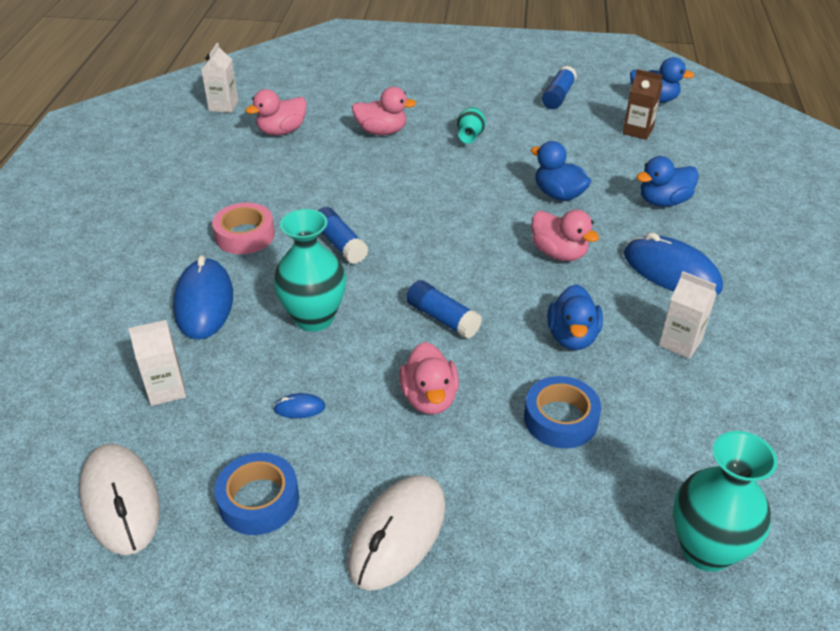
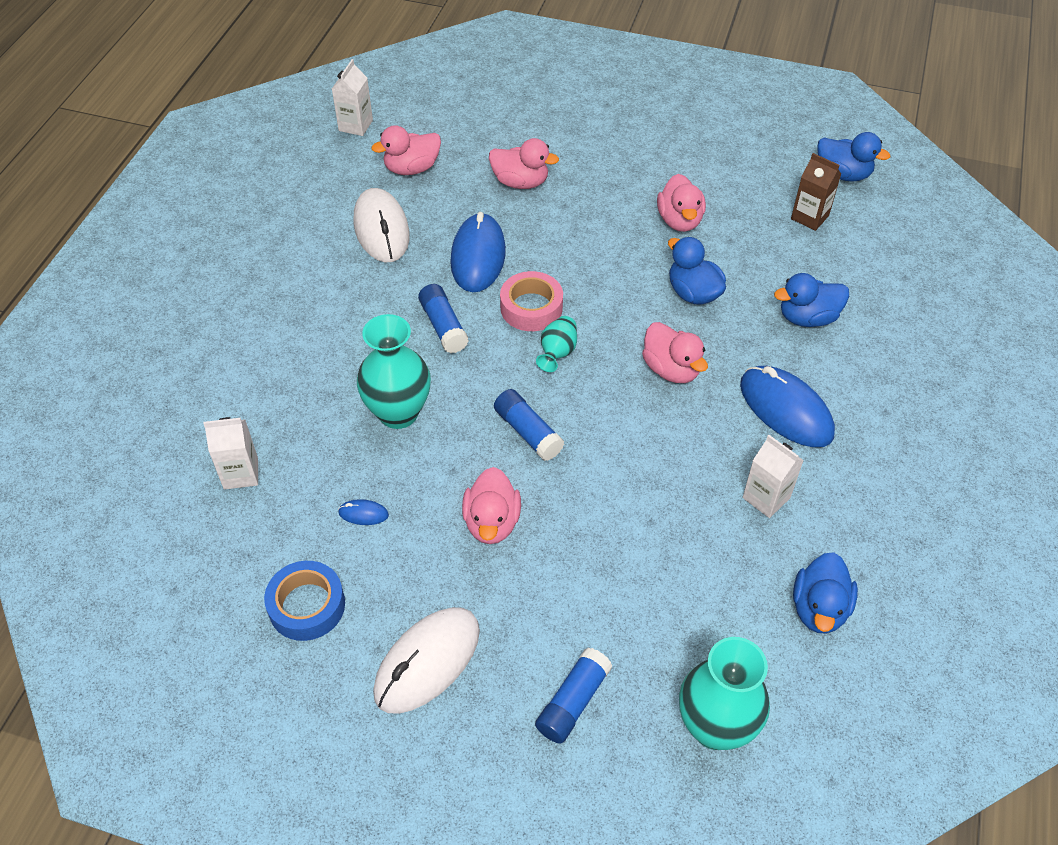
camera: 10 degrees right, 10 degrees up
white mouse [79,443,160,555] -> white mouse moved to [354,188,410,262]
blue mouse [173,255,233,339] -> blue mouse moved to [450,212,506,292]
pink tape [212,203,275,254] -> pink tape moved to [500,271,563,331]
turquoise vase [457,107,486,144] -> turquoise vase moved to [536,316,577,372]
blue tape [524,376,601,449] -> none
blue glue stick [542,66,577,109] -> blue glue stick moved to [535,648,613,744]
blue duck [547,284,603,350] -> blue duck moved to [793,552,858,634]
none -> pink duck [657,174,706,232]

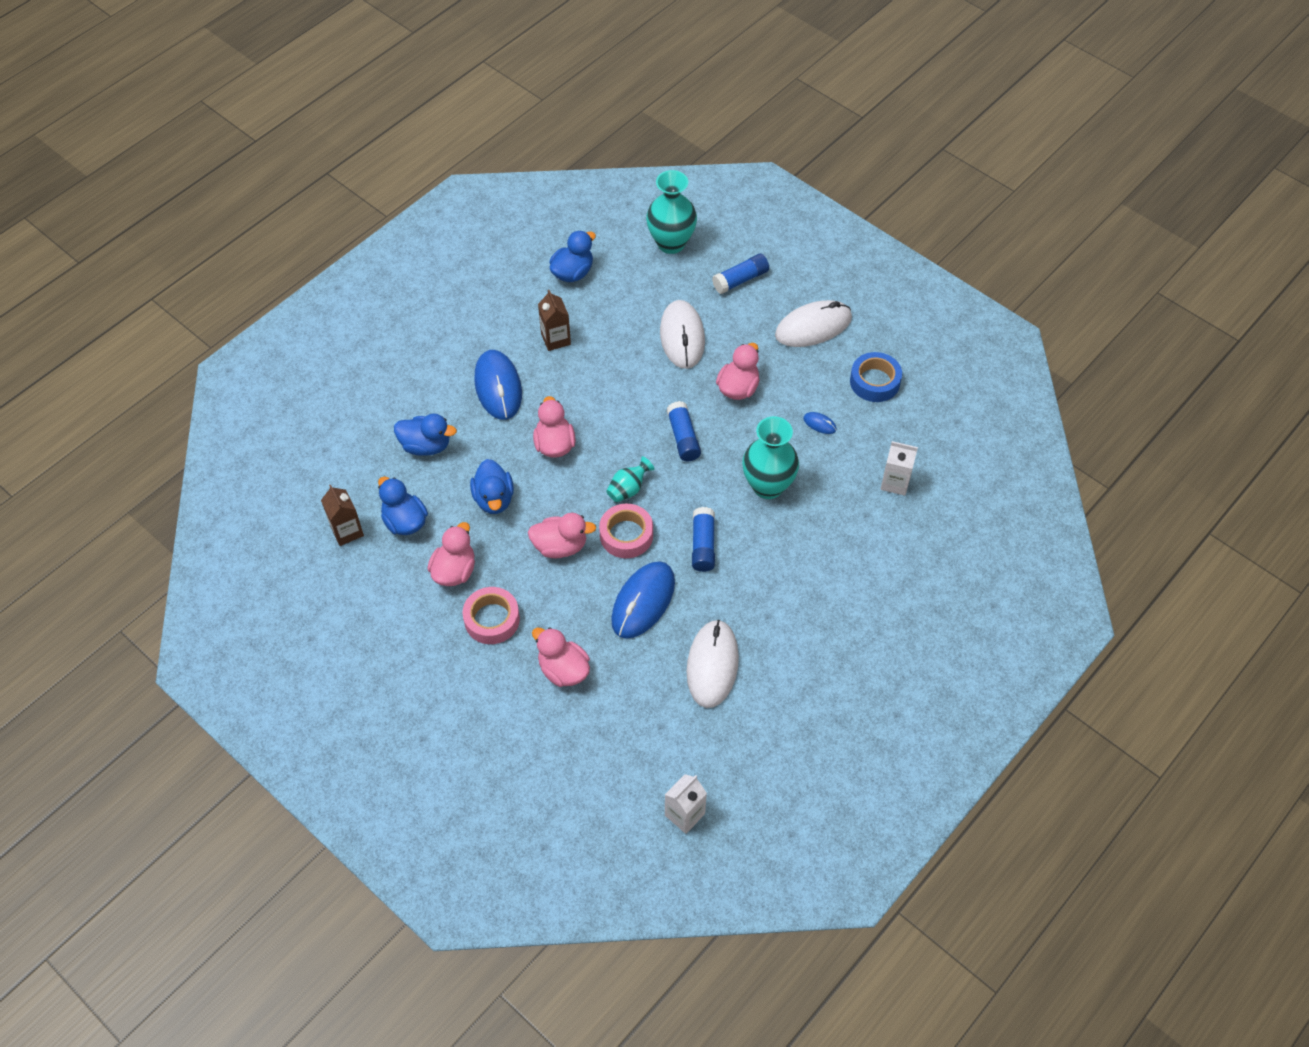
camera: 155 degrees left, 5 degrees up
pink duck [371,125,441,175] -> pink duck moved to [528,513,596,558]
white carton [743,435,804,518] -> brown carton [538,290,571,351]
blue duck [817,132,890,182] -> blue duck moved to [378,476,428,535]
none -> pink tape [462,587,520,644]
none -> white mouse [660,300,705,369]

